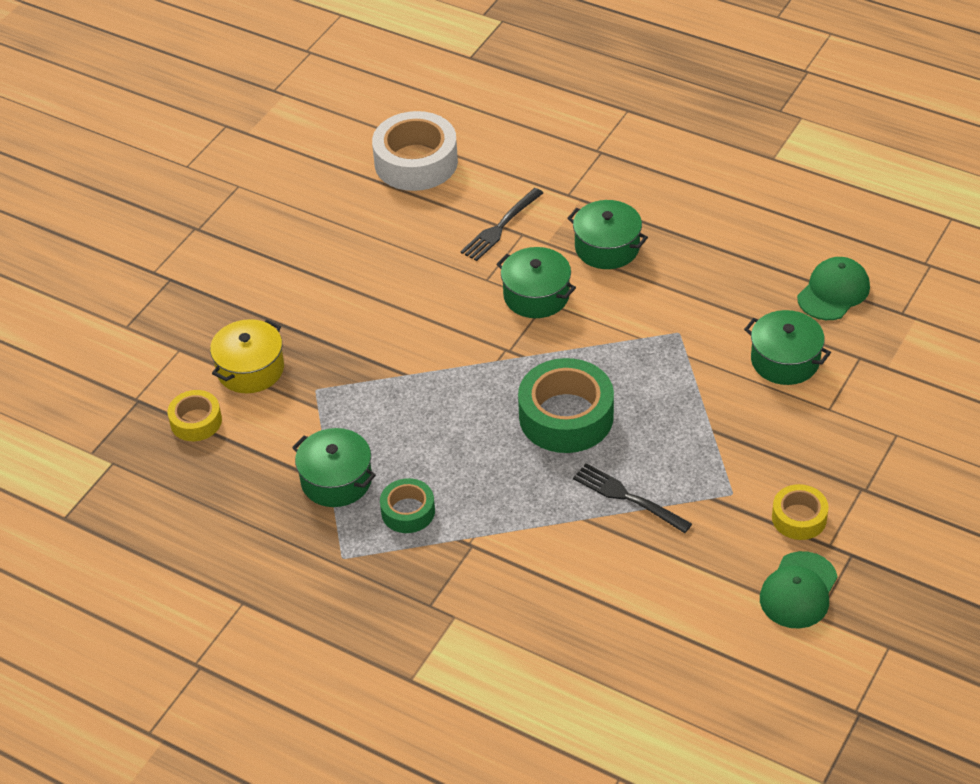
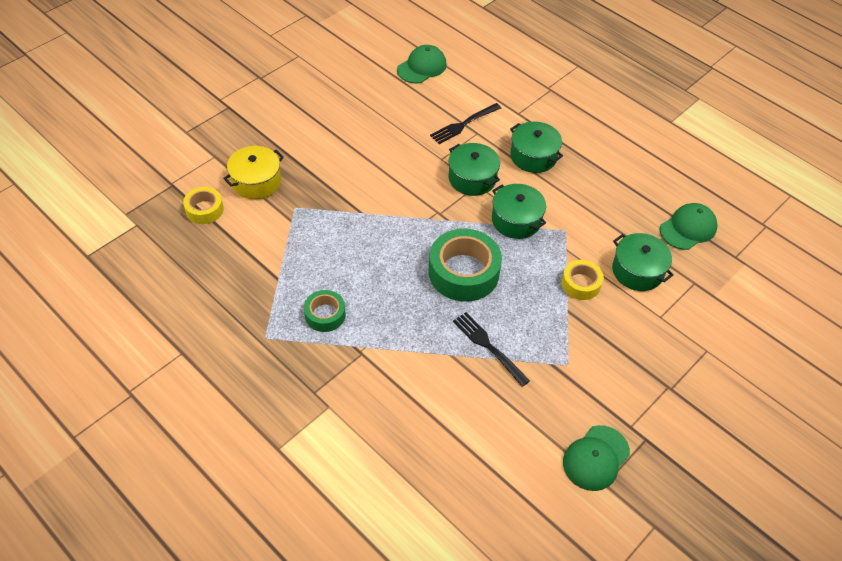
camera: 10 degrees right, 5 degrees up
green pot [292,428,376,507] -> green pot moved to [492,184,546,239]
white tape [372,111,458,191] -> green cap [397,45,447,84]
yellow tape [772,484,828,540] -> yellow tape moved to [562,260,603,300]

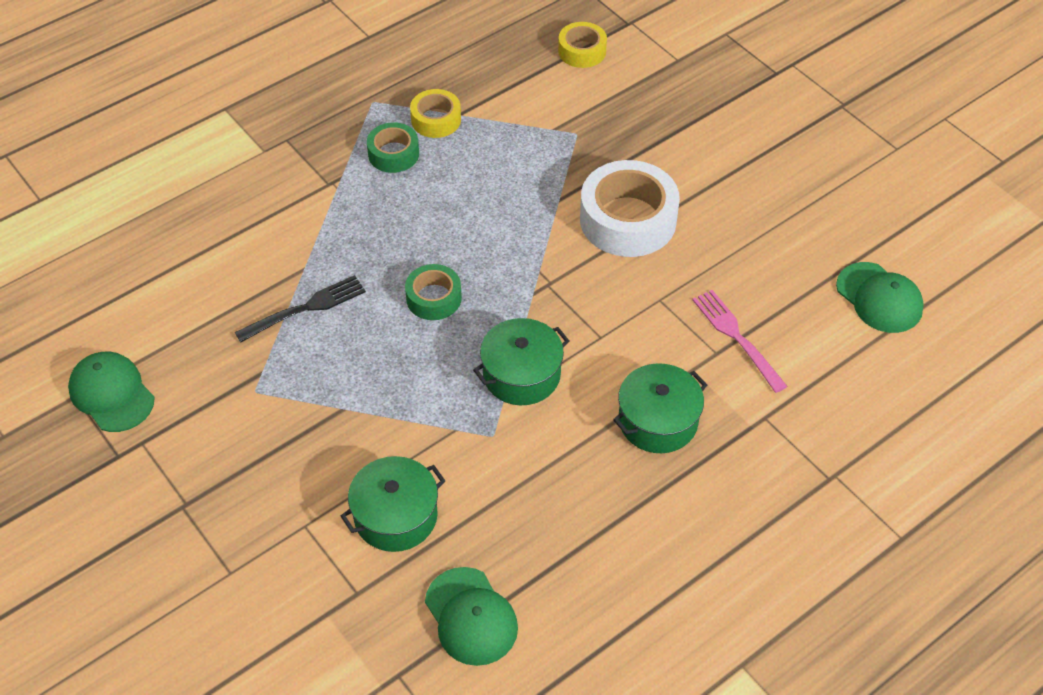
camera: 100 degrees right, 0 degrees up
yellow pot [223,146,284,199] -> none
green tape [429,229,502,302] -> green tape [405,264,462,320], size x0.55
black fork [430,103,501,144] -> pink fork [692,290,788,393]
green pot [449,143,500,196] -> none
yellow tape [562,260,603,300] -> yellow tape moved to [410,89,461,138]
none -> white tape [580,160,680,257]

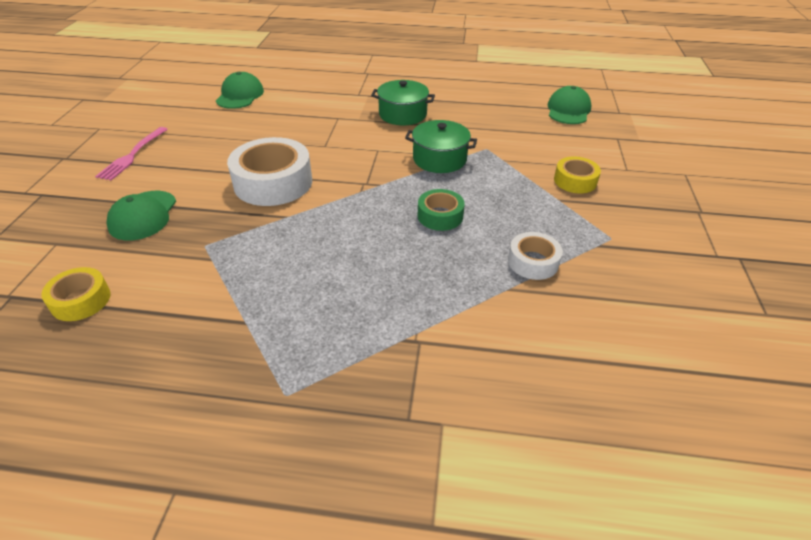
camera: 135 degrees left, 10 degrees down
green cap [68,351,155,432] -> green cap moved to [106,191,176,241]
black fork [235,275,366,342] -> white tape [508,232,563,280]
green pot [341,456,445,552] -> none
green tape [367,122,419,173] -> none
yellow tape [410,89,461,138] -> yellow tape moved to [554,156,601,193]
pink fork [692,290,788,393] -> pink fork moved to [95,127,168,180]

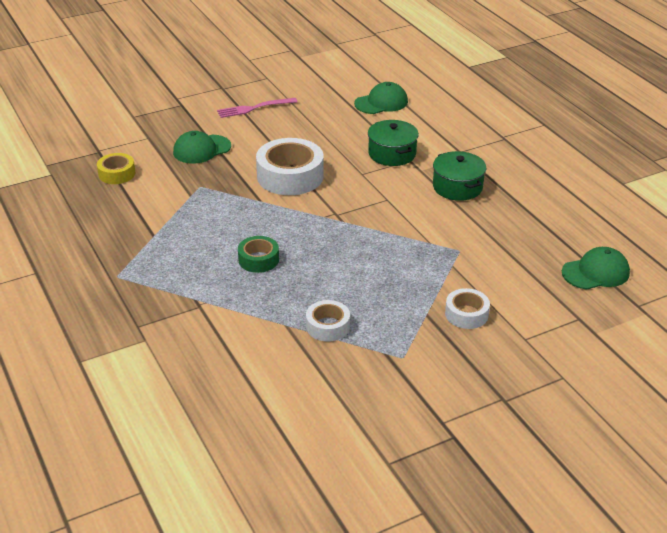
camera: 55 degrees right, 5 degrees down
green pot [405,120,477,173] -> green pot moved to [368,120,419,166]
green tape [418,189,465,231] -> green tape moved to [238,236,279,273]
yellow tape [554,156,601,193] -> white tape [445,288,490,329]

